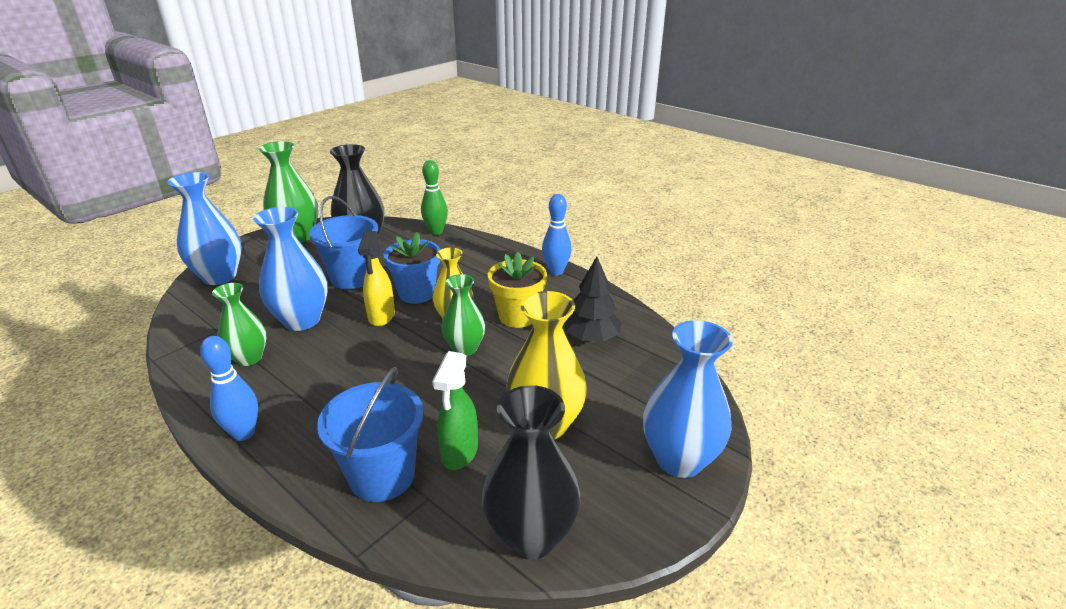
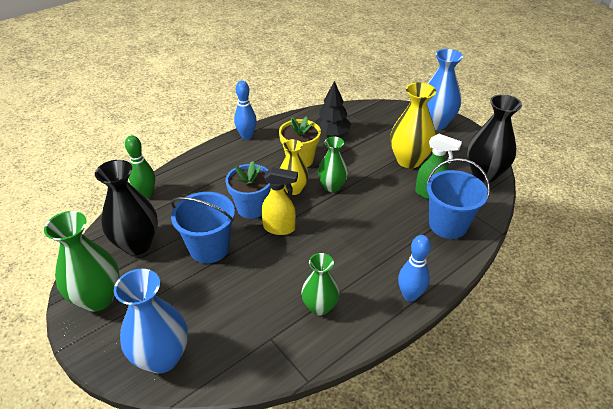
camera: 80 degrees left, 10 degrees up
blue vase [253,207,328,331] -> none

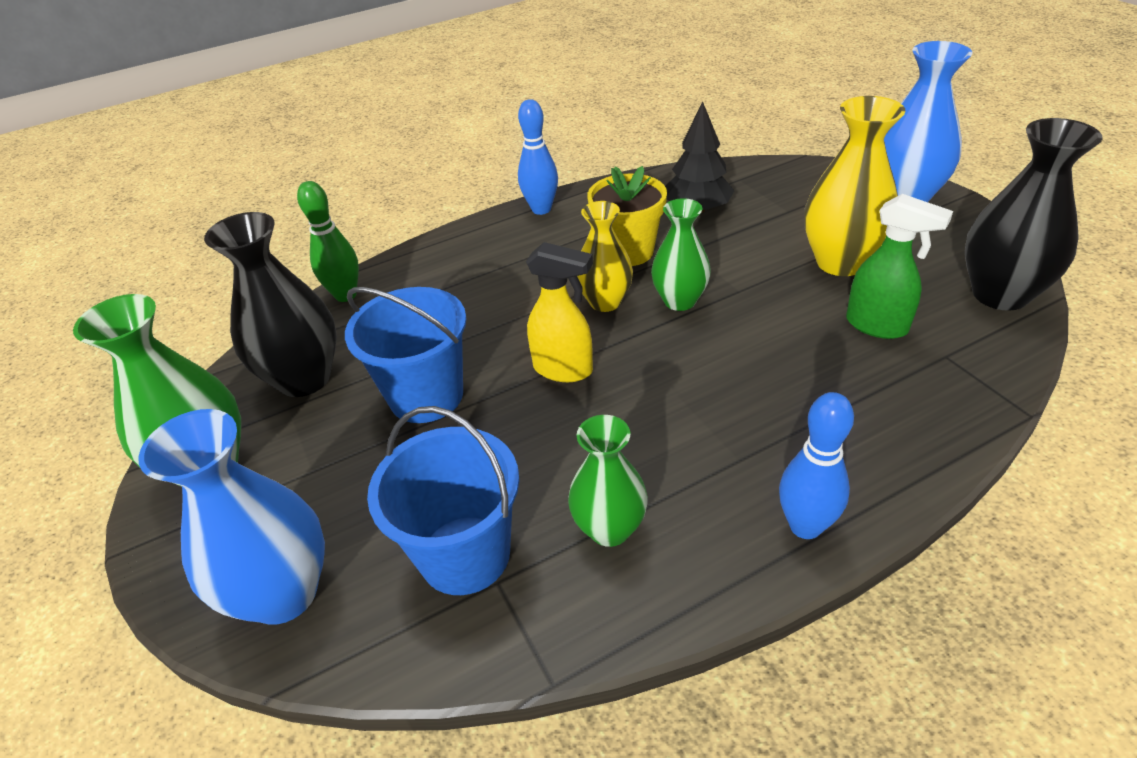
camera: 15 degrees right, 0 degrees up
blue flower pot [226,161,271,219] -> none
blue bucket [426,158,490,239] -> blue bucket moved to [367,406,519,595]

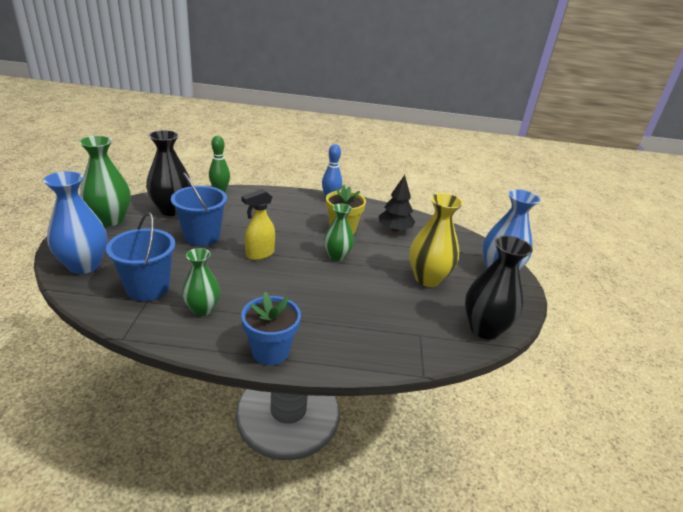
camera: 25 degrees right, 10 degrees down
yellow spray bottle [526,242,593,382] -> yellow spray bottle turned 90 degrees clockwise [241,189,275,260]
yellow vase [577,201,633,312] -> none
blue bowling pin [779,392,854,539] -> blue flower pot [241,292,301,365]
green spray bottle [846,194,953,339] -> none

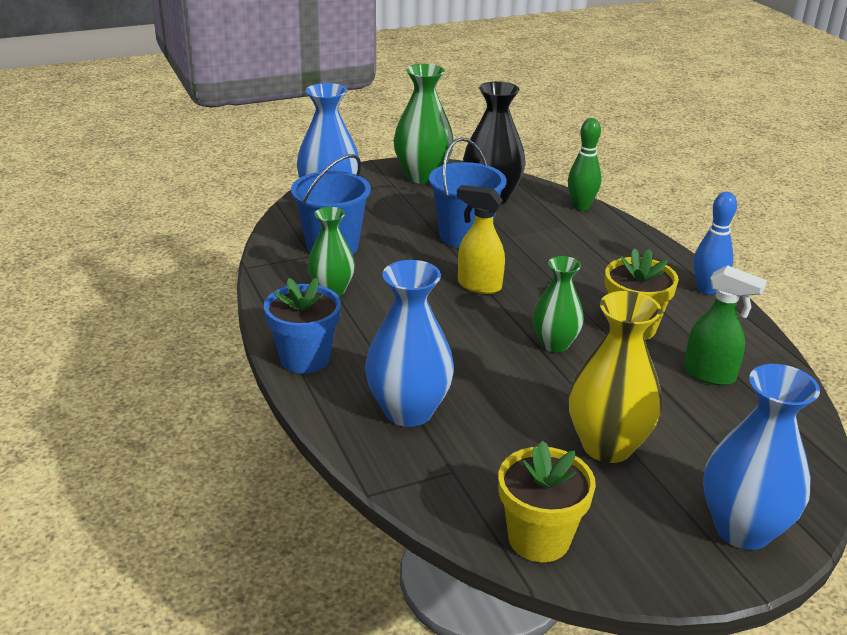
camera: 65 degrees right, 0 degrees up
black tree [378,175,415,232] -> green spray bottle [684,265,767,386]
black vase [465,235,533,340] -> yellow flower pot [498,441,596,562]
none -> blue vase [365,260,454,427]

